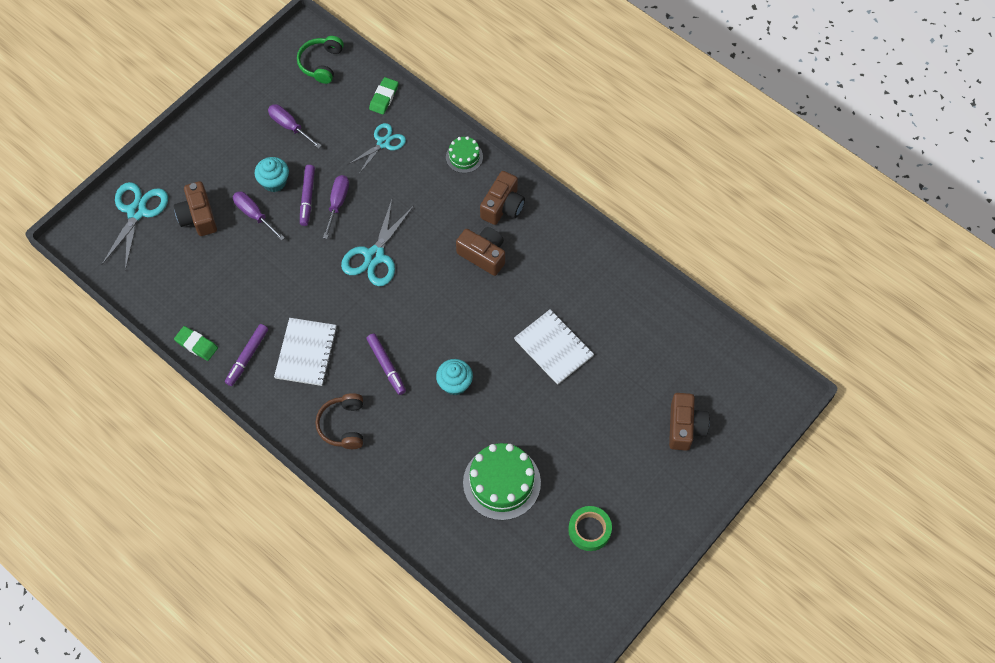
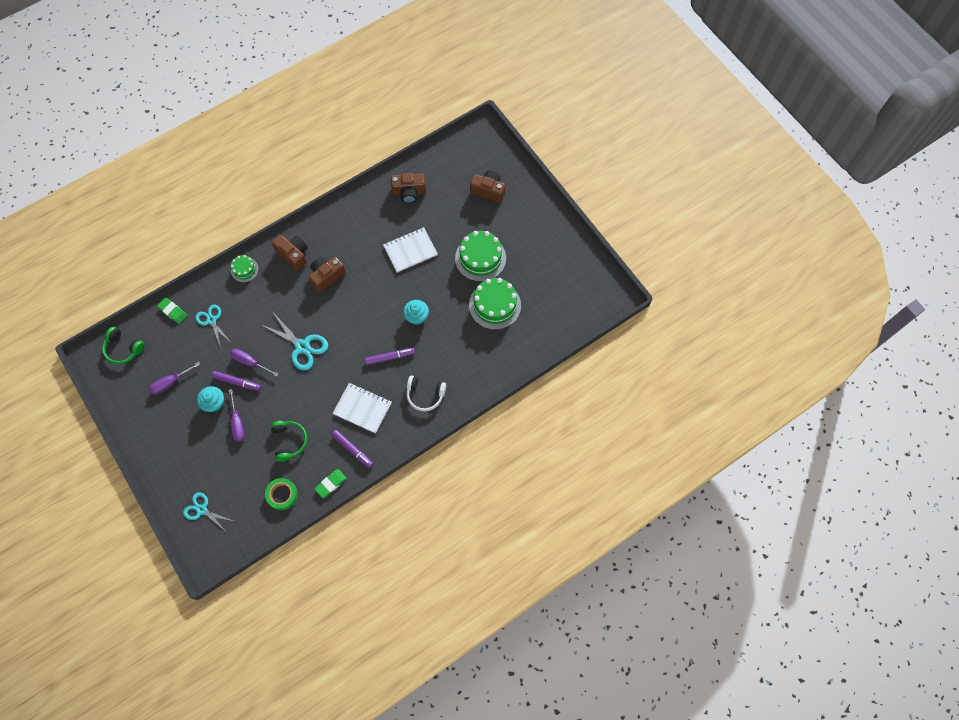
camera: 75 degrees left, 5 degrees up
turquoise scissors [102,182,168,271] -> turquoise scissors [183,492,233,530], size x0.66
brown camera [174,181,217,236] -> brown camera moved to [391,173,426,203]
purple screwdriver [233,192,285,241] -> purple screwdriver turned 75 degrees counterclockwise [229,389,245,442]
brown headphones [315,393,363,449] -> white headphones [406,375,446,411]
green tape [568,506,612,551] -> green tape moved to [265,478,298,510]
none -> green headphones [270,421,307,462]
none -> green cake [455,231,506,282]

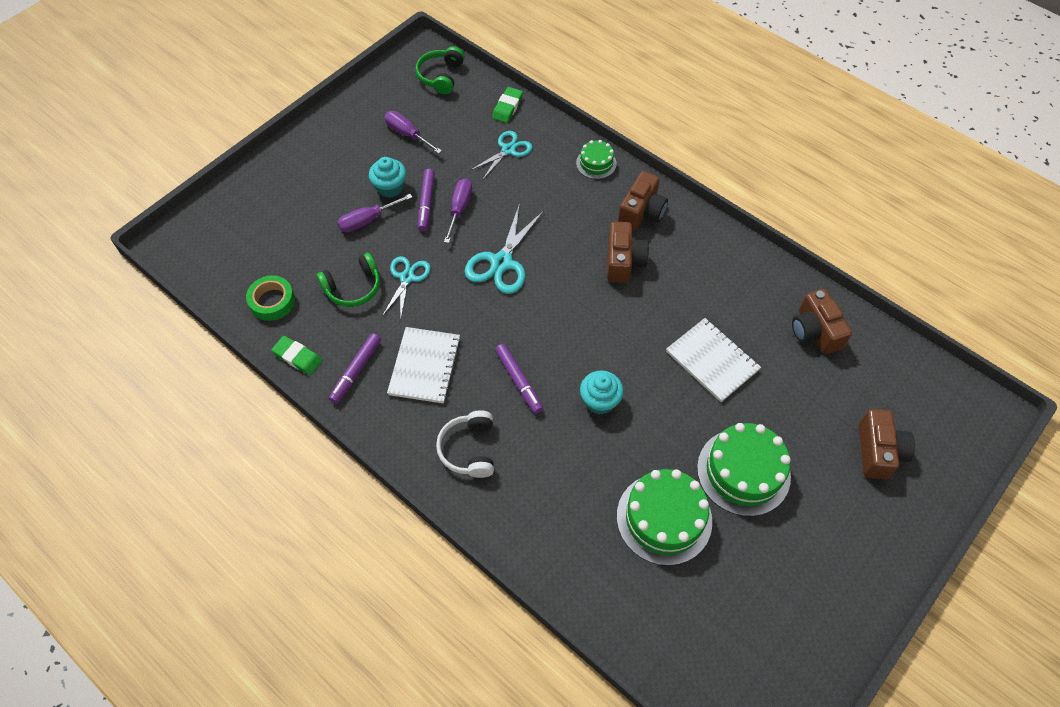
camera: 75 degrees right, 10 degrees down
turquoise scissors [183,492,233,530] -> turquoise scissors moved to [382,256,431,321]
brown camera [309,257,346,292] -> brown camera turned 60 degrees clockwise [607,221,649,283]

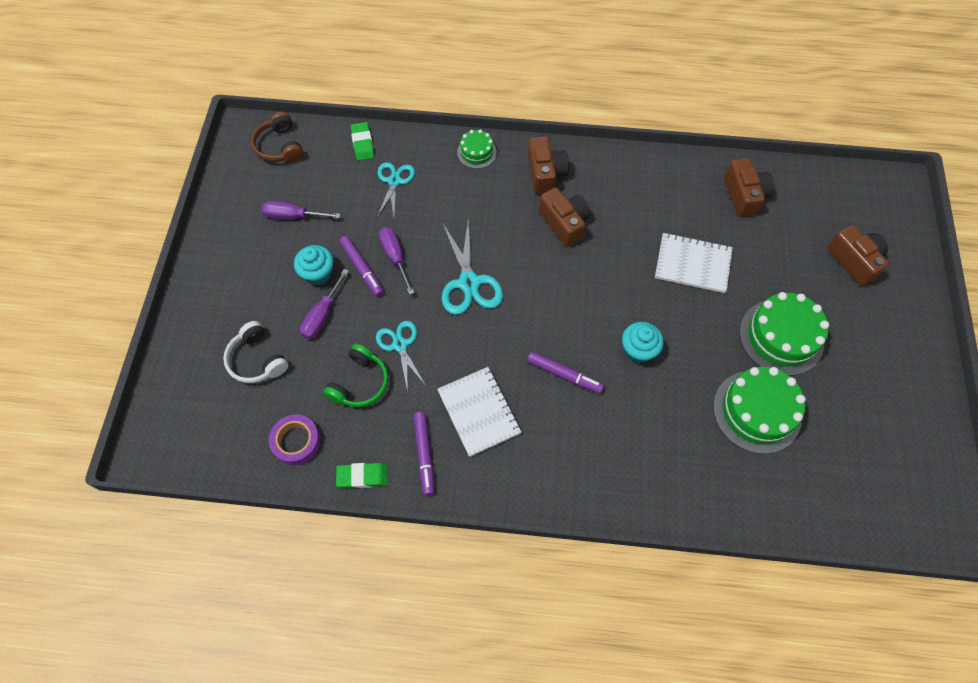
camera: 35 degrees left, 5 degrees up
green tape [246,275,295,321] -> purple tape [269,415,321,465]
green headphones [415,46,465,94] -> brown headphones [251,112,304,163]
white headphones [436,410,494,478] -> white headphones moved to [223,321,288,383]
brown camera [792,289,852,354] -> brown camera turned 135 degrees counterclockwise [724,158,774,217]

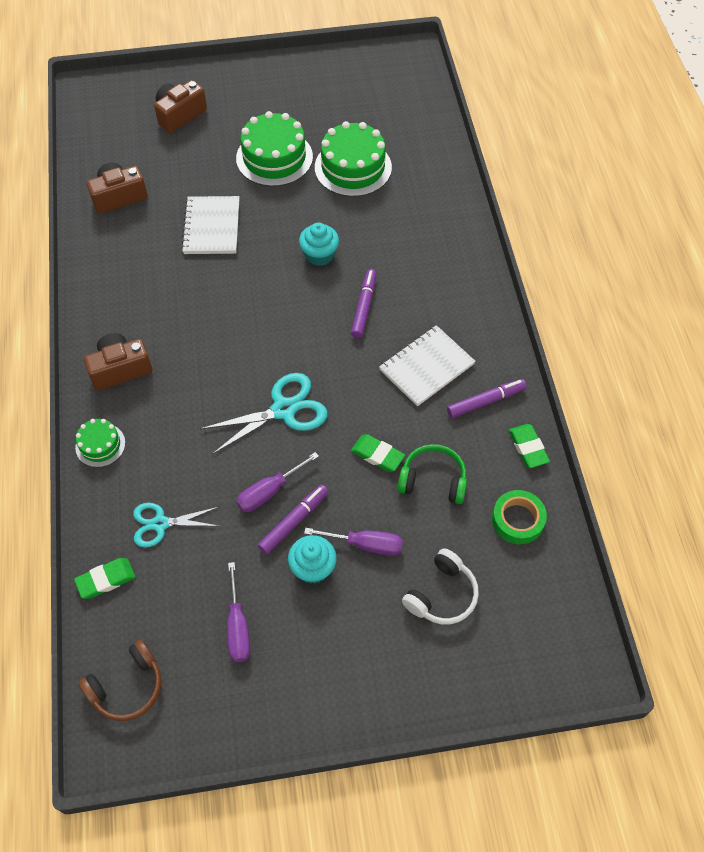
camera: 105 degrees left, 5 degrees down
purple tape [269,415,321,465] -> green tape [492,490,547,544]
turquoise scissors [376,321,426,392] -> green eraser [351,434,405,472]
brown camera [539,188,590,247] -> none

